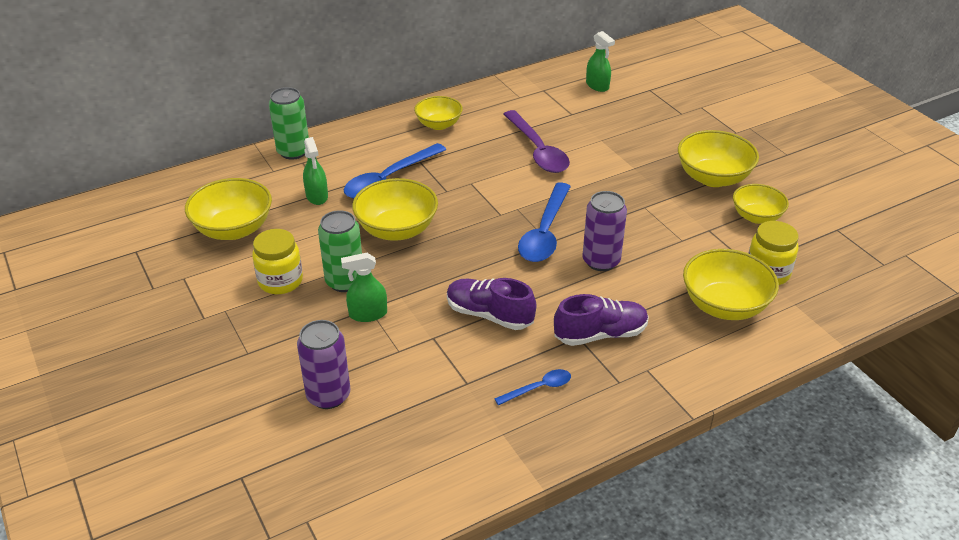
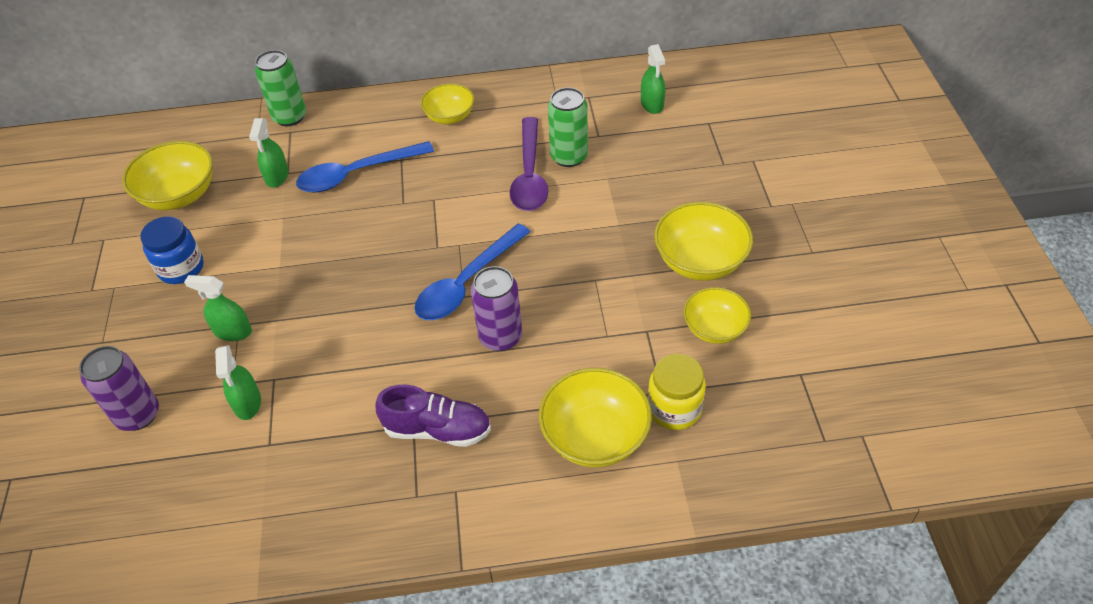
camera: 25 degrees right, 10 degrees up
yellow jar [252,229,303,294] -> blue jar [140,216,204,284]
green can [318,210,362,292] -> green can moved to [548,87,588,167]
yellow bowl [352,178,438,241] -> none
purple shoe [447,278,536,330] -> none
blue spoon [494,369,571,405] -> none
none -> green spray bottle [215,345,261,420]

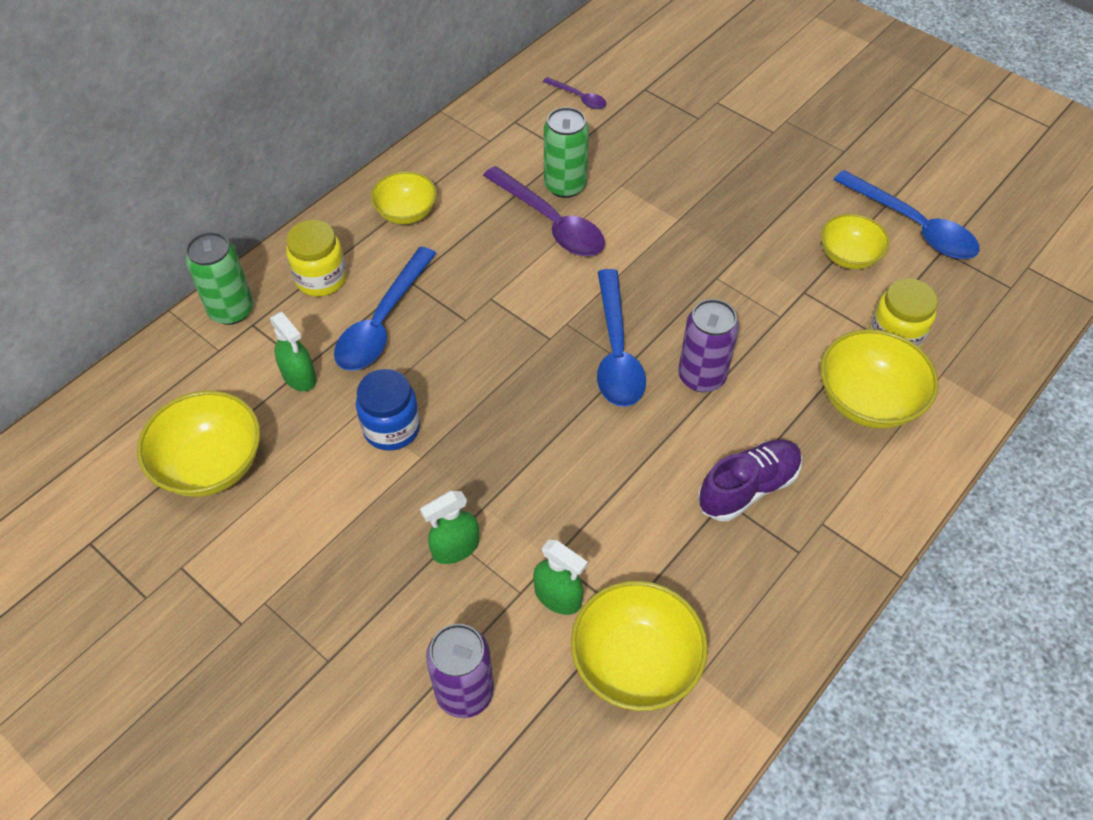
camera: 45 degrees left, 5 degrees up
blue jar [140,216,204,284] -> blue jar moved to [356,369,420,451]
green spray bottle [641,44,665,114] -> purple spoon [543,77,606,109]
yellow bowl [654,202,753,281] -> yellow bowl moved to [571,581,708,711]
none -> yellow jar [286,220,347,297]
none -> blue spoon [834,170,979,259]

